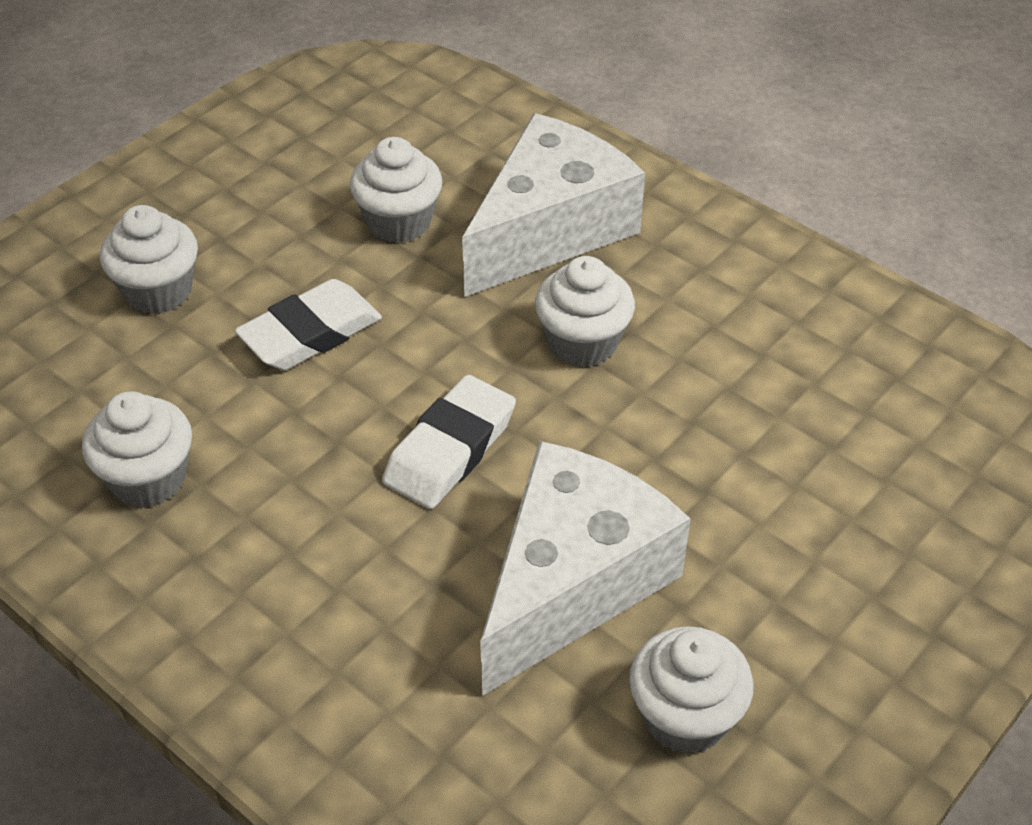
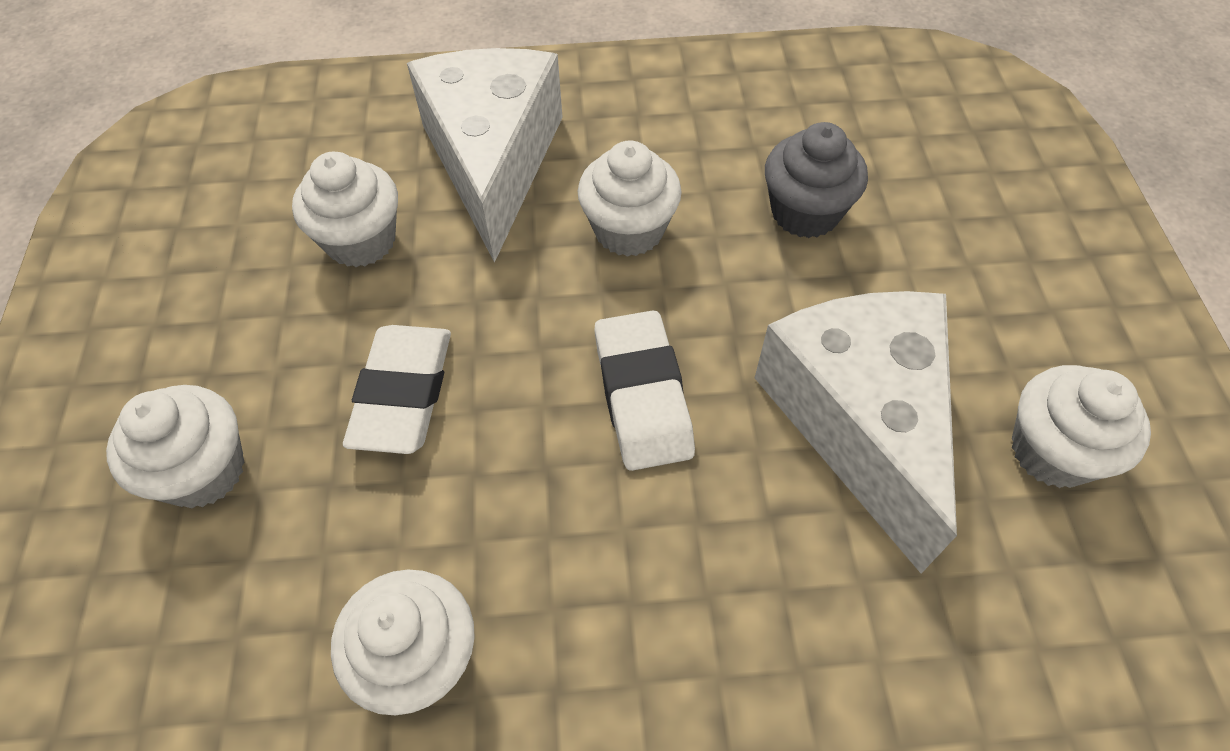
camera: 45 degrees left, 10 degrees up
none -> grey cupcake [765,122,868,238]

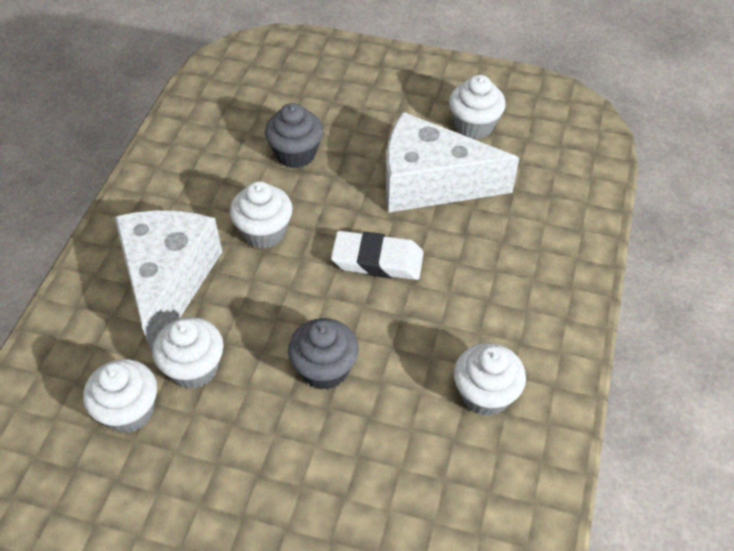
camera: 70 degrees left, 5 degrees down
white cupcake [106,385,245,508] -> white cupcake moved to [83,359,157,433]
white eraser [343,325,451,454] -> grey cupcake [288,318,358,390]
white cheese [407,48,563,263] -> white cheese turned 75 degrees clockwise [114,210,222,355]

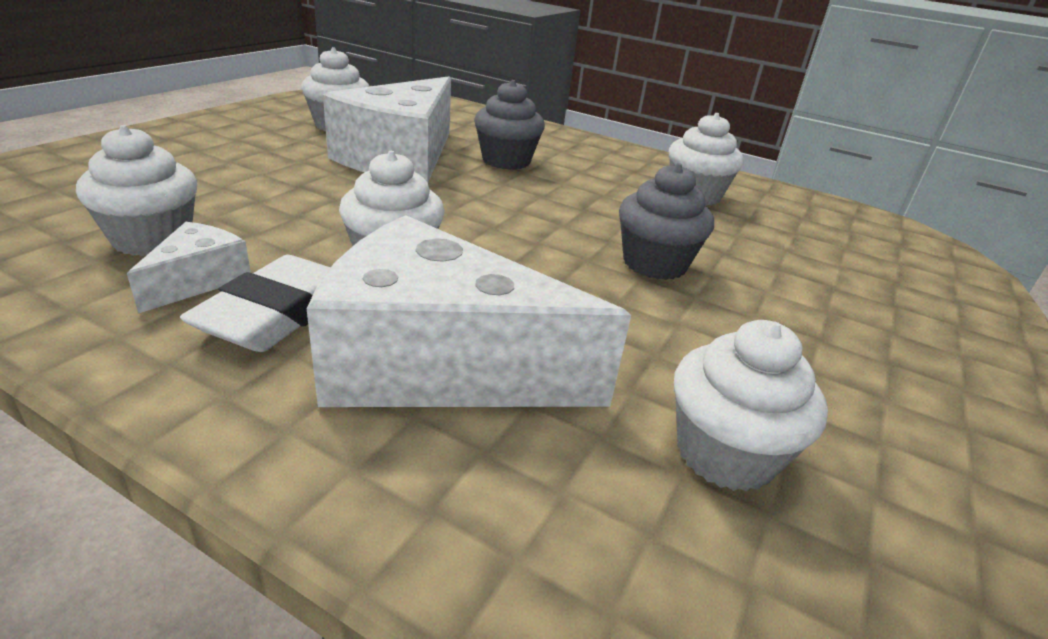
camera: 80 degrees left, 20 degrees down
white cupcake [152,317,224,389] -> white cupcake moved to [76,125,197,256]
grey cupcake [265,103,323,168] -> grey cupcake moved to [474,80,545,170]
white eraser [331,231,424,280] -> white eraser moved to [180,255,331,352]
none -> white cheese [127,222,251,314]

